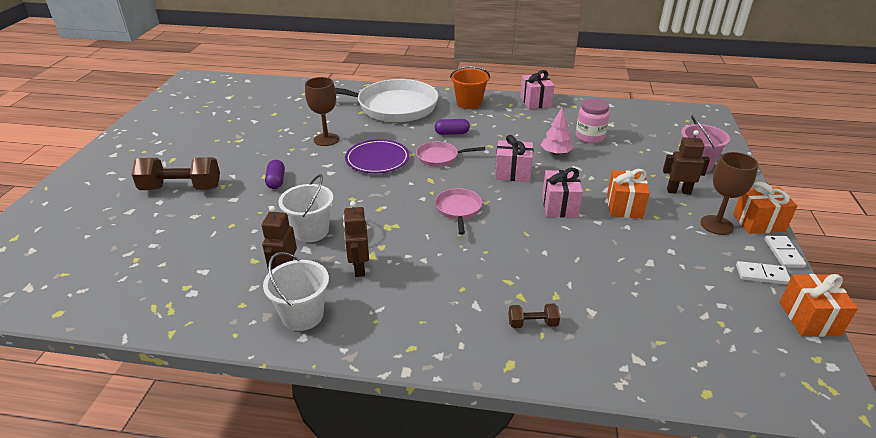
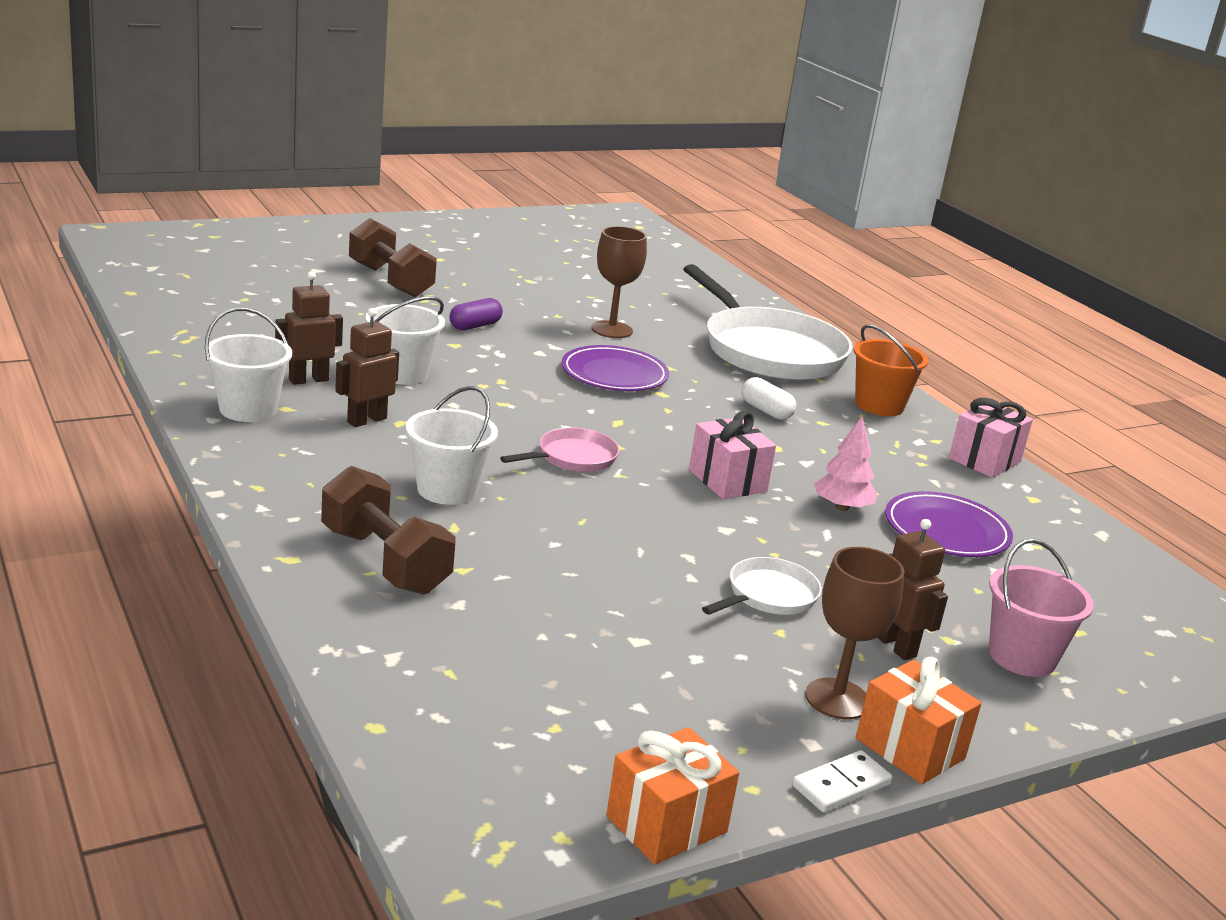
camera: 50 degrees right, 10 degrees down
pink pan [416,142,485,167] -> none
purple capsule [435,119,470,135] -> white capsule [742,377,796,420]
brown dumbbell [508,304,560,328] -> brown dumbbell [321,466,455,595], size x2.05
pink gift [542,168,583,217] -> none
pink jar [576,99,610,143] -> purple plate [885,491,1013,557]
orange gift [607,169,650,219] -> white pan [702,557,822,615]
white domino [736,261,791,285] -> none
none -> white bucket [406,386,498,505]

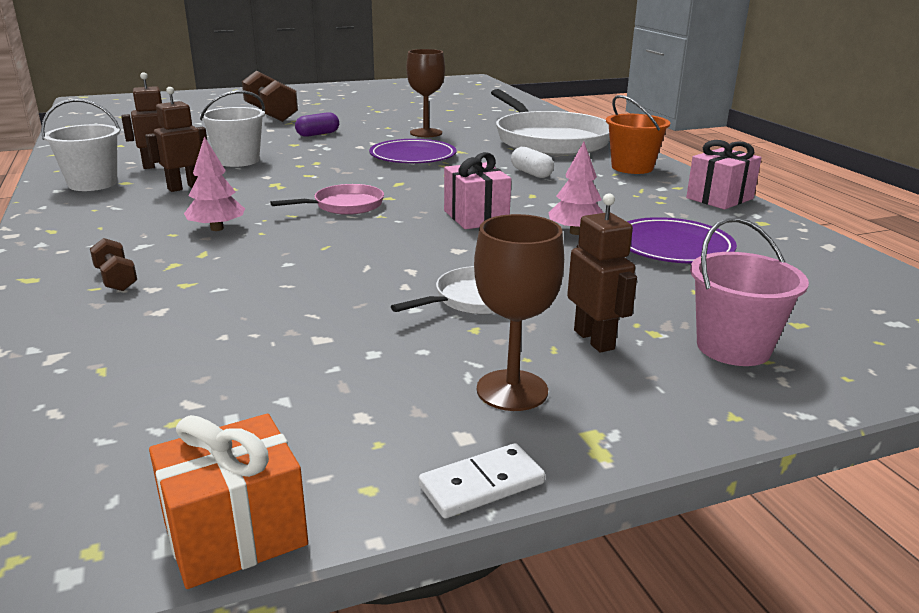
camera: 10 degrees right, 0 degrees up
brown dumbbell [321,466,455,595] -> brown dumbbell [90,238,137,291], size x0.49
white bucket [406,386,498,505] -> pink tree [184,136,245,231]
orange gift [856,657,982,784] -> none

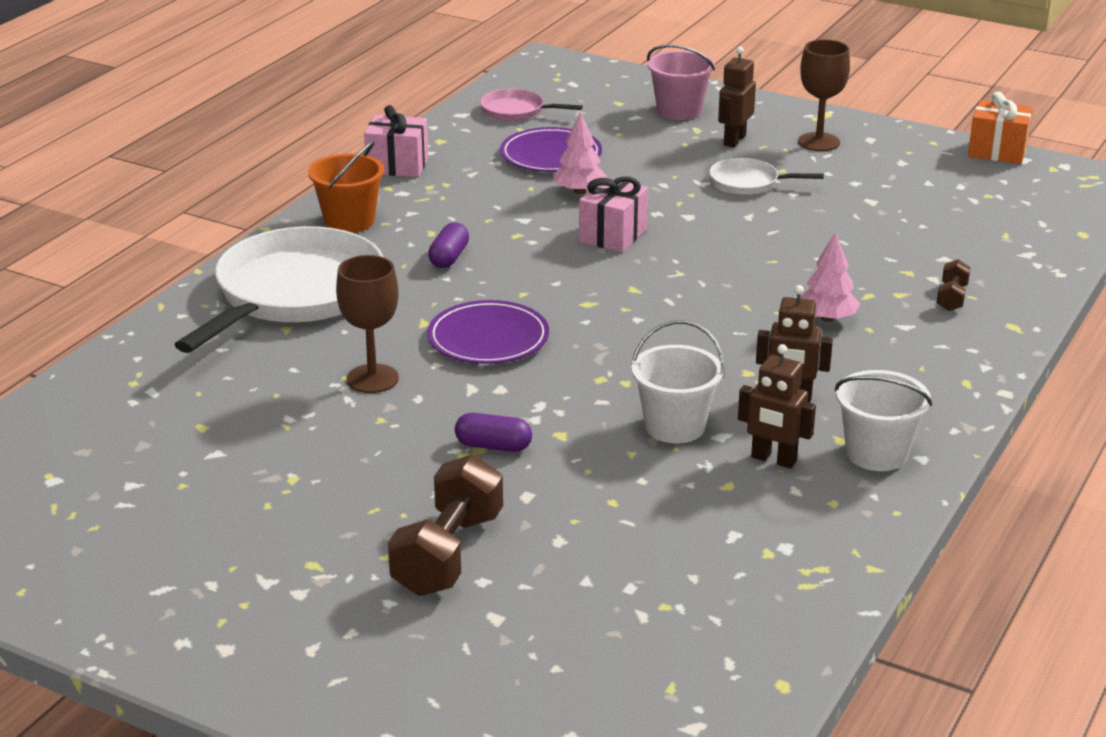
camera: 130 degrees left, 5 degrees up
pink pan [270,184,384,215] -> pink pan moved to [480,88,583,121]
white domino [419,443,545,518] -> none
white capsule [511,147,554,178] -> purple capsule [428,222,469,268]

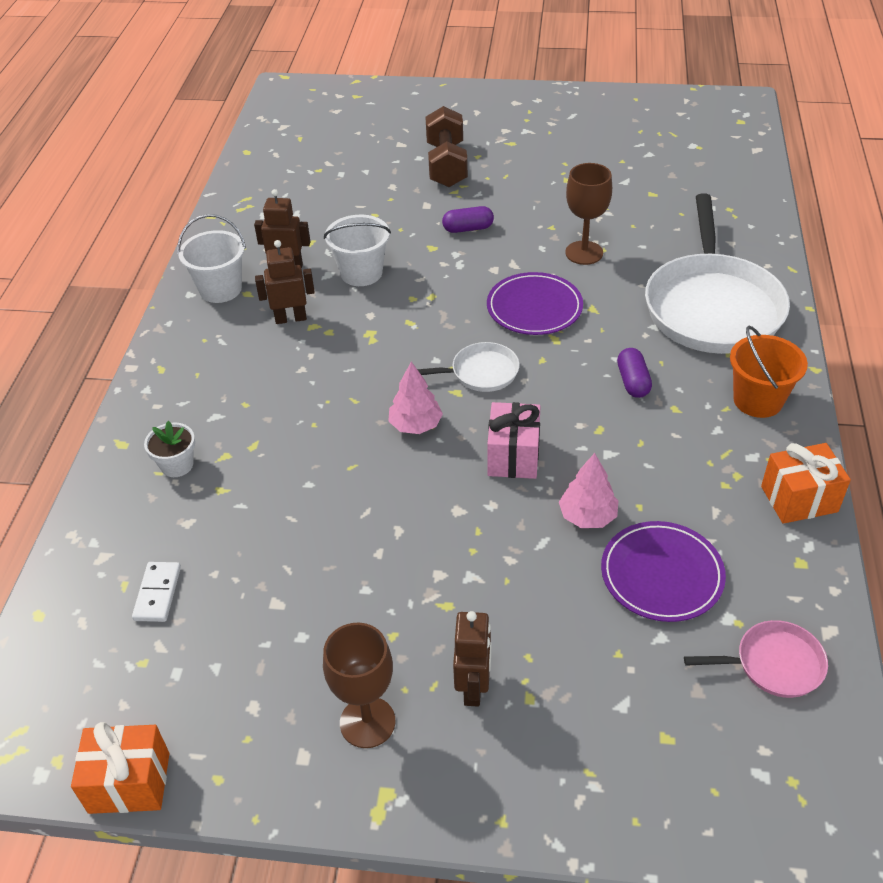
camera: 160 degrees right, 15 degrees up
pink gift [364,105,428,177] -> orange gift [761,443,851,524]
pink bucket [647,44,715,120] -> none
white pan [709,158,824,195] -> white pan moved to [417,342,520,392]
pink tree [800,232,860,322] -> pink tree moved to [388,362,443,434]
brown dumbbell [937,259,971,311] -> white flower pot [144,421,195,477]
none -> white domino [132,562,181,622]

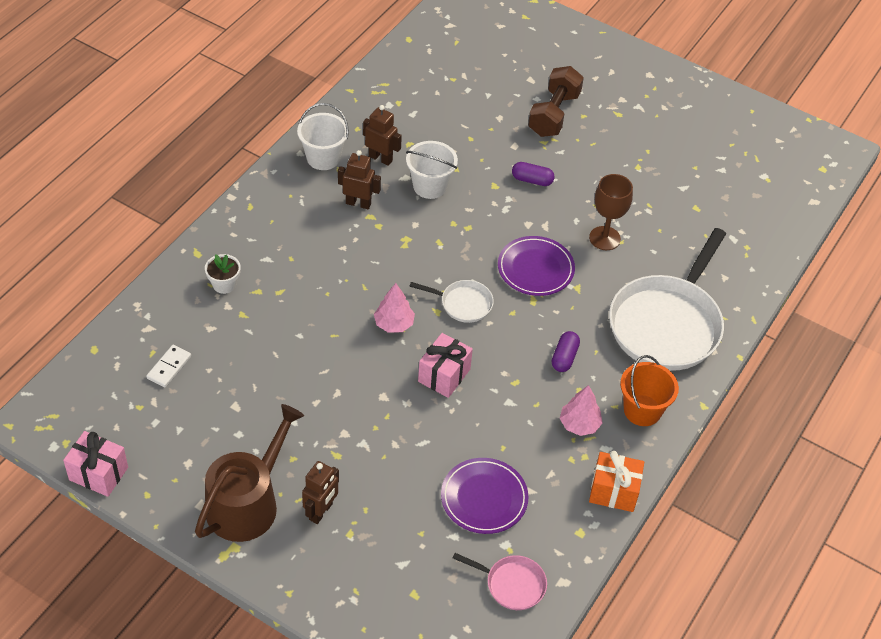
camera: 20 degrees right, 5 degrees up
orange gift [71,722,170,814] -> pink gift [63,431,128,497]
brown goblet [323,623,395,748] -> brown watering can [195,404,304,542]
pink tree [559,453,618,528] -> pink tree moved to [560,385,603,436]

